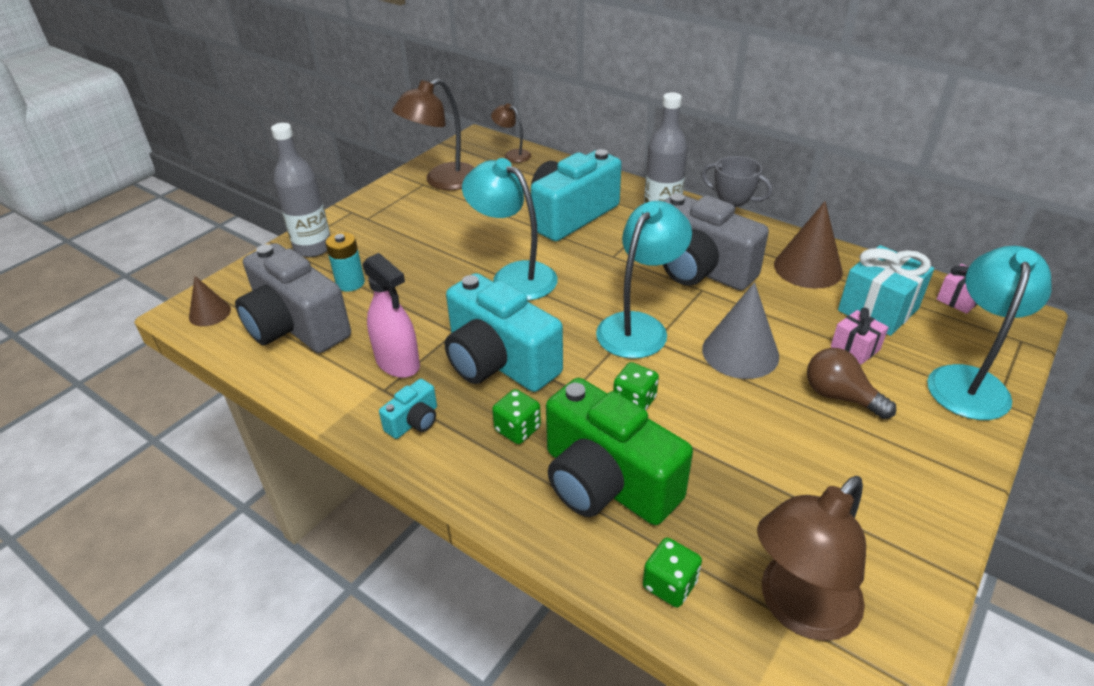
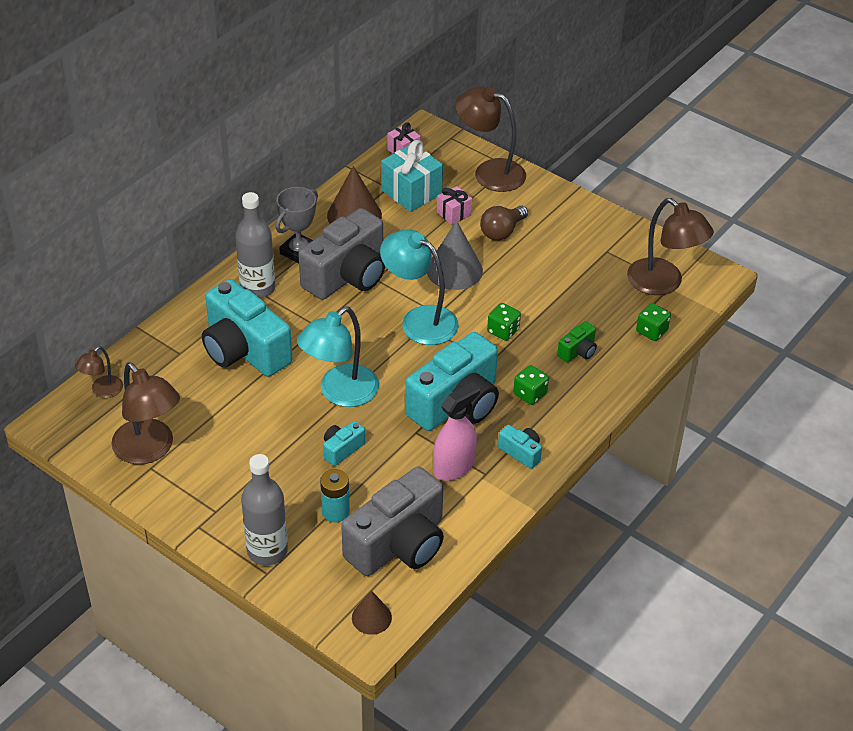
camera: 90 degrees left, 5 degrees up
green camera [546,378,693,525] -> green camera [557,321,597,363], size x0.44
turquoise lamp [927,246,1052,420] -> brown lamp [455,87,526,192]
none -> turquoise camera [323,421,365,466]

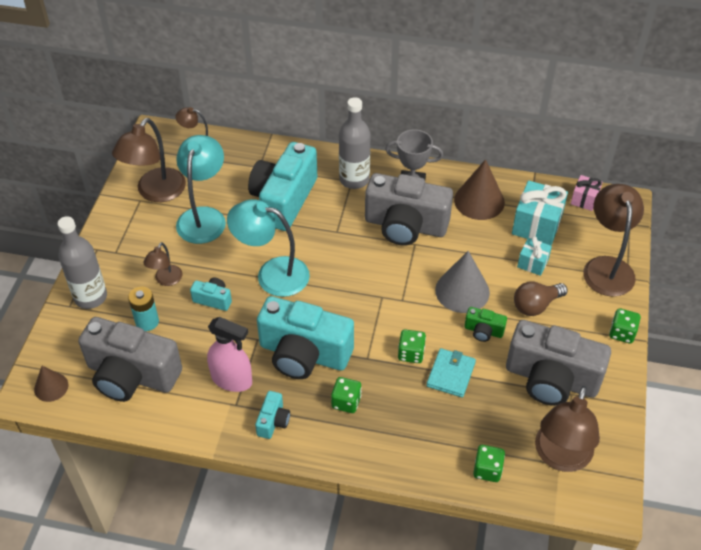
camera: 65 degrees right, 5 degrees up
turquoise lamp [380,229,459,345] -> turquoise lamp moved to [176,135,226,244]
pink gift [437,186,472,225] -> turquoise gift [517,236,552,276]
brown light bulb [480,205,528,241] -> brown light bulb turned 45 degrees counterclockwise [514,282,568,316]
green camera [557,321,597,363] -> green camera moved to [464,307,507,342]
none -> brown lamp [143,242,183,286]
none -> turquoise wallet [427,348,476,398]
none -> grey camera [506,320,611,406]
none -> green dice [609,308,641,344]

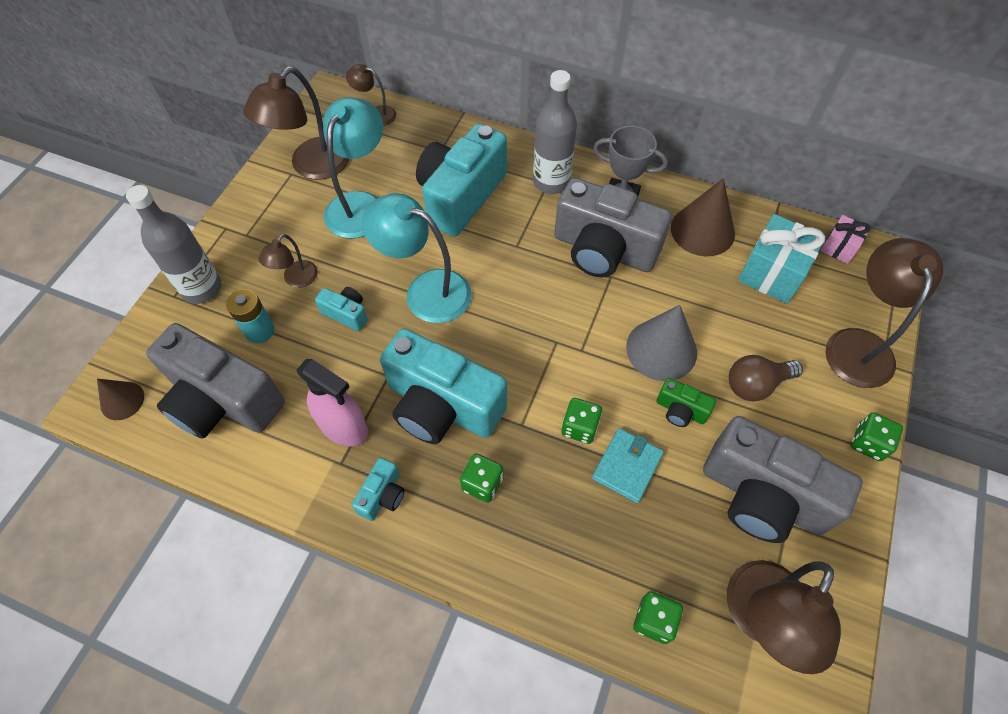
camera: 10 degrees right, 10 degrees up
turquoise gift [517,236,552,276] -> none

